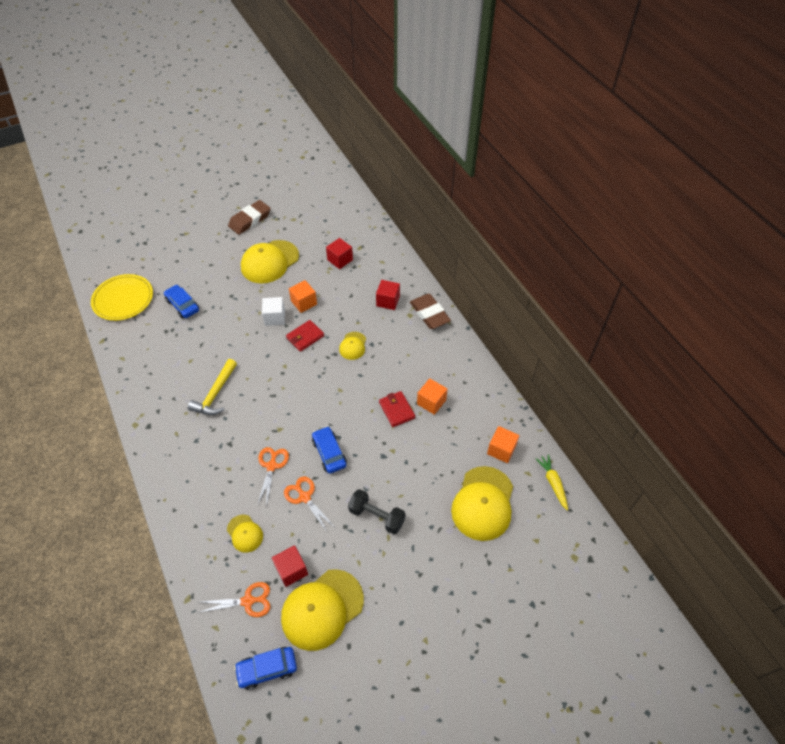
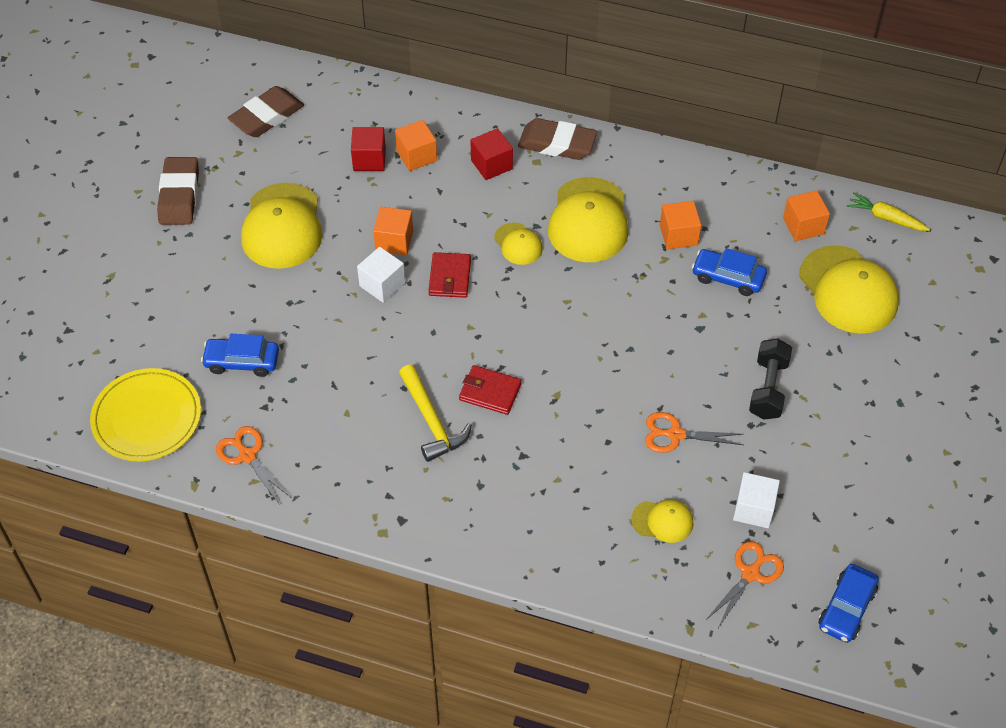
camera: 45 degrees left, 0 degrees up
orange scissors [257,447,289,507] -> orange scissors moved to [216,426,290,505]
red cube [272,545,308,587] -> white cube [733,472,780,528]
yellow cap [281,569,364,651] -> yellow cap moved to [548,177,629,262]
blue car [312,426,347,474] -> blue car moved to [692,248,767,296]
black dumbbell [348,489,406,534] -> black dumbbell turned 60 degrees counterclockwise [749,339,792,420]
red wallet [379,391,415,427] -> red wallet moved to [459,365,522,415]
none -> brown eraser [228,86,304,137]
none -> orange cube [395,120,437,171]

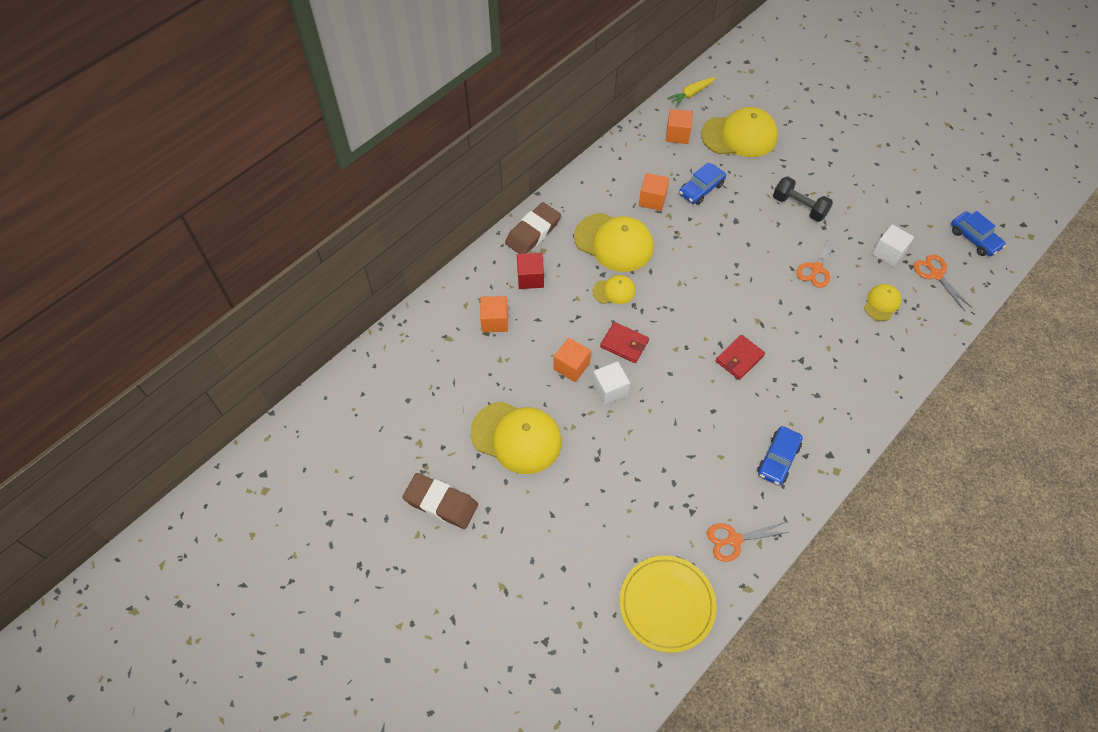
camera: 65 degrees left, 5 degrees up
blue car [201,334,279,377] -> blue car moved to [757,426,803,486]
brown eraser [228,86,304,137] -> none
red cube [351,127,386,171] -> none
yellow hammer [399,365,472,462] -> none

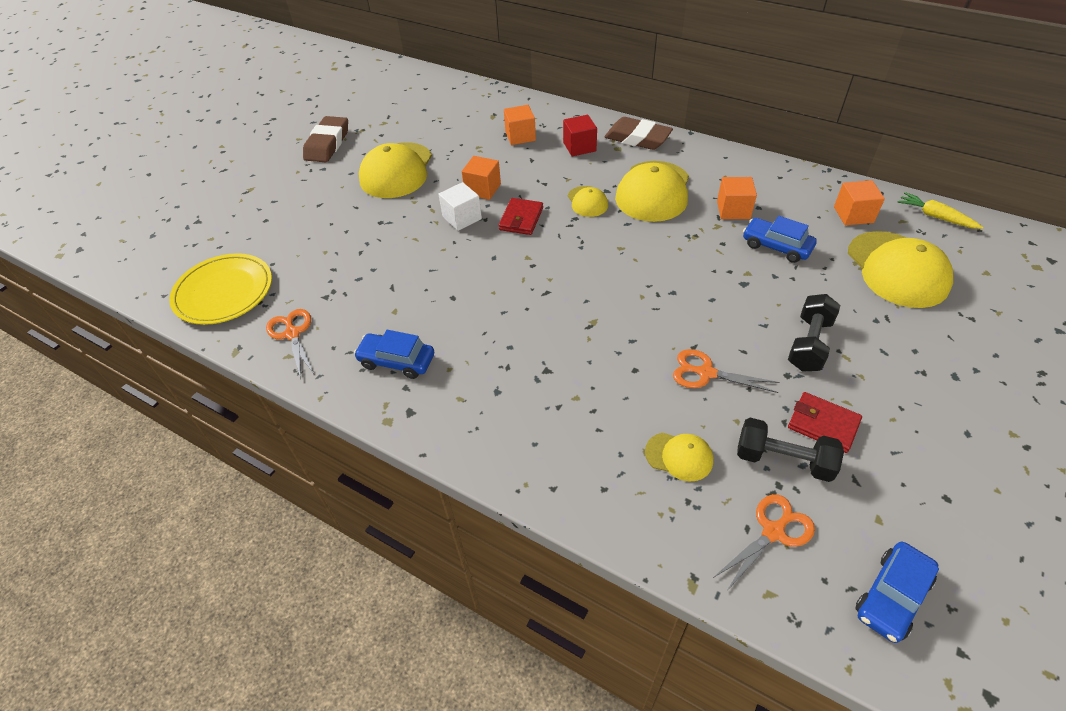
camera: 80 degrees right, 10 degrees down
red wallet [716,335,765,380] -> red wallet moved to [788,392,862,453]
white cube [872,224,914,267] -> black dumbbell [737,418,844,482]

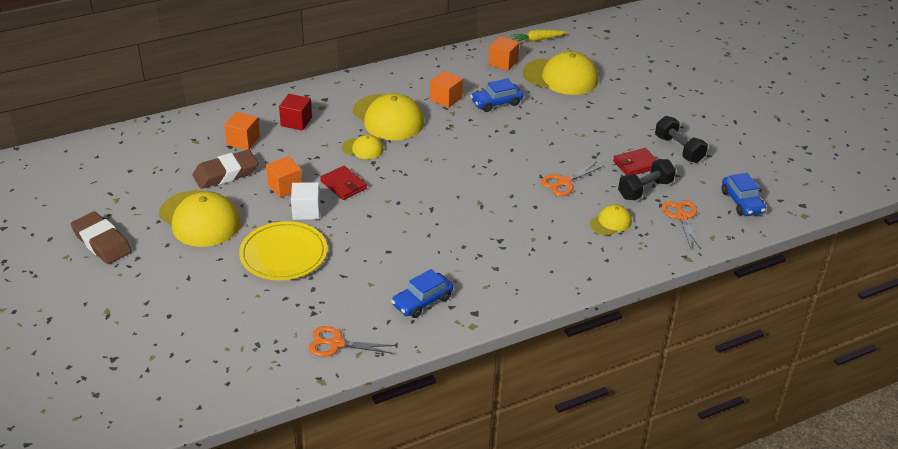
camera: 60 degrees left, 10 degrees down
yellow plate [169,253,272,325] -> yellow plate moved to [239,221,327,280]
brown eraser [605,117,673,150] -> brown eraser moved to [192,150,258,189]
black dumbbell [788,294,840,372] -> black dumbbell moved to [655,116,708,163]

